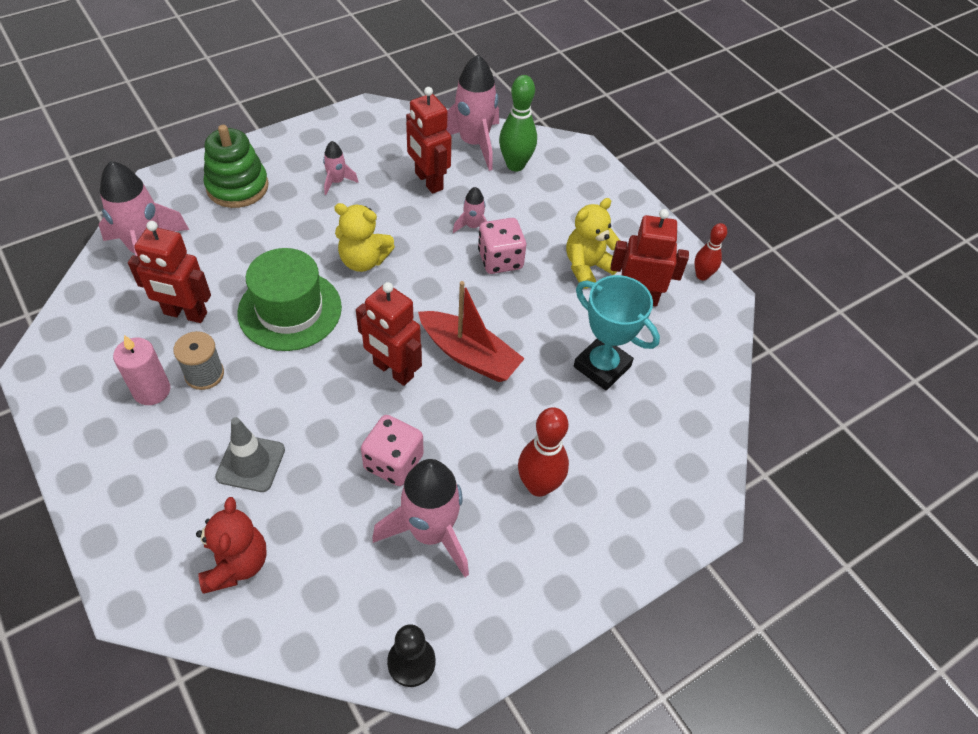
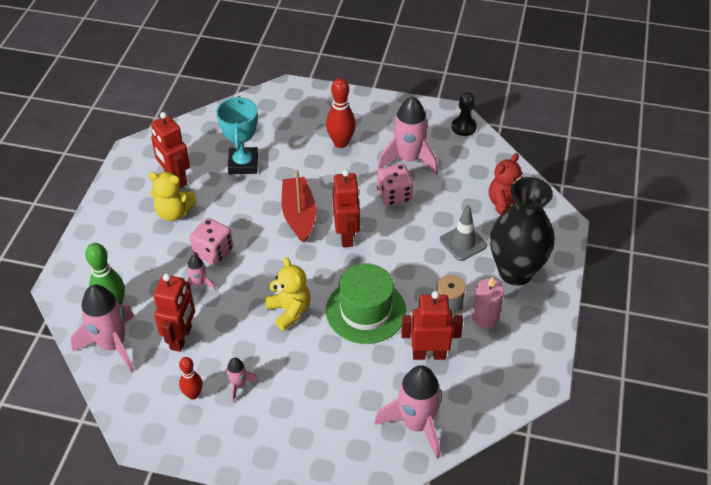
camera: 130 degrees left, 5 degrees down
red robot [128,221,211,323] -> red robot turned 60 degrees counterclockwise [401,291,463,360]
green stacking toy [203,125,269,208] -> none
red bowling pin [695,223,727,280] -> red bowling pin moved to [179,357,203,399]
none -> black vase [490,177,555,286]

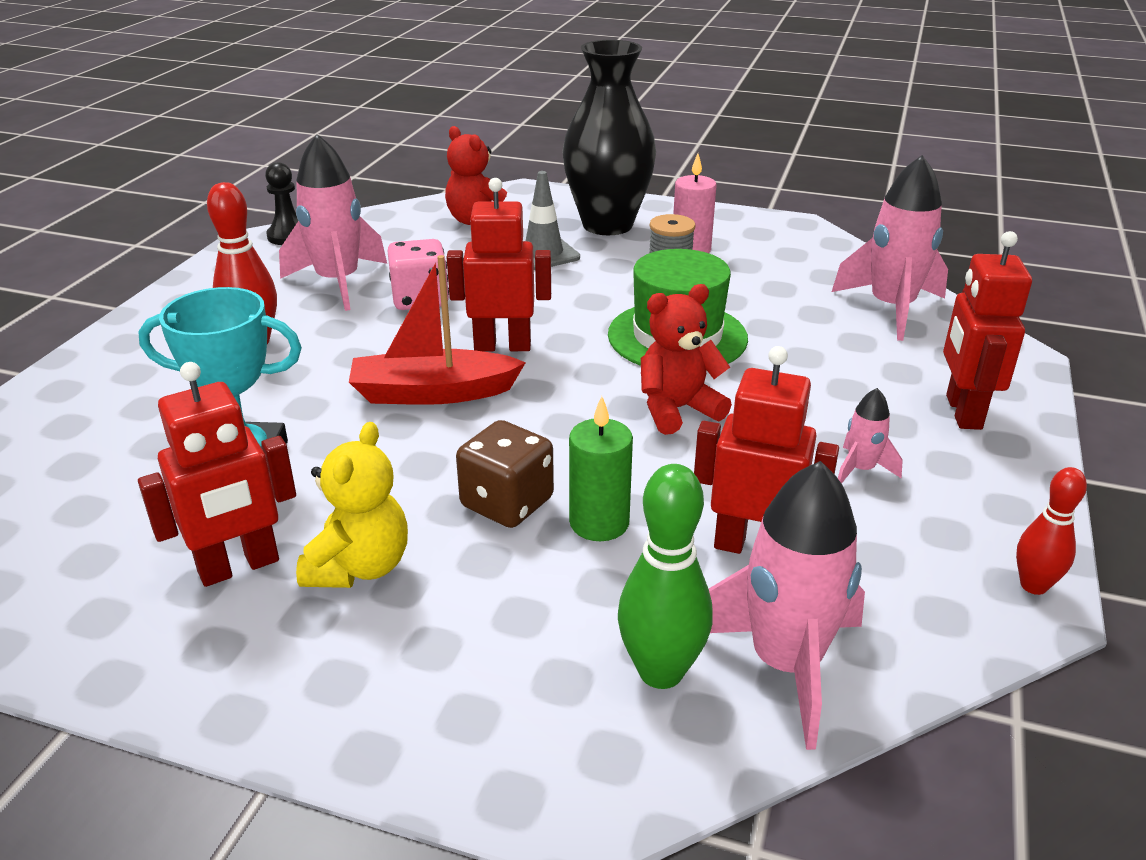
camera: 85 degrees left, 15 degrees down
red bowling pin [179,357,203,399] -> red bowling pin moved to [1016,467,1087,595]
pink rocket [186,255,216,290] -> green candle [569,396,633,541]
pink dice [190,218,233,265] -> brown dice [456,420,554,528]
yellow teddy bear [265,257,311,331] -> red teddy bear [641,284,732,435]
red robot [401,291,463,360] -> red robot moved to [943,231,1032,430]

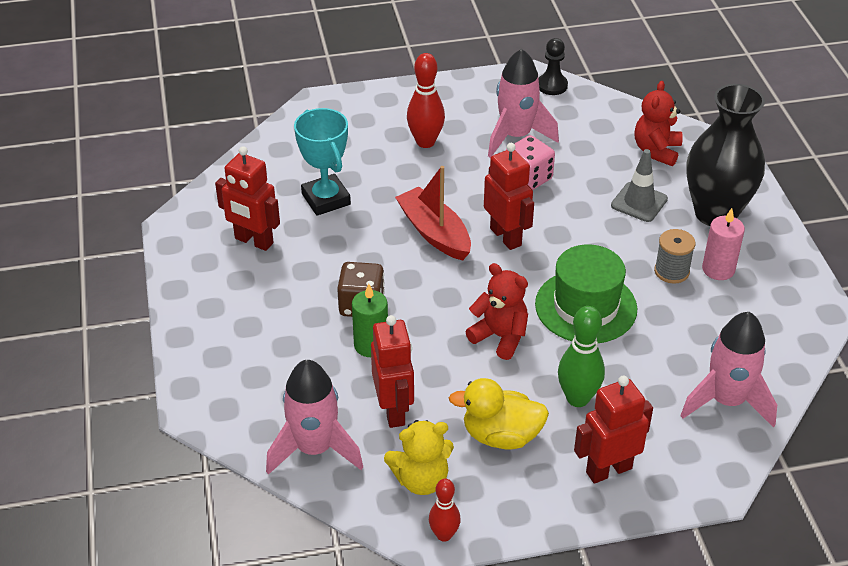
camera: 60 degrees right, 10 degrees up
yellow teddy bear [296,422,408,588] -> yellow teddy bear moved to [384,420,454,495]
green bowling pin [618,464,713,689] -> green bowling pin moved to [558,306,605,407]
pink rocket [838,388,903,484] -> yellow duck [449,378,549,450]

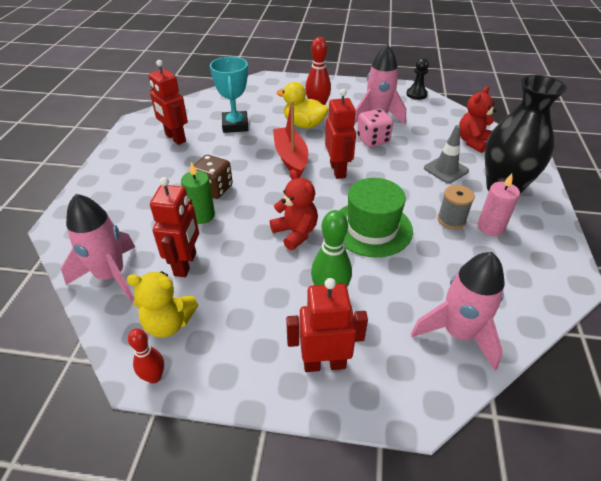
camera: 20 degrees right, 0 degrees up
yellow duck [449,378,549,450] -> yellow duck moved to [276,82,329,128]

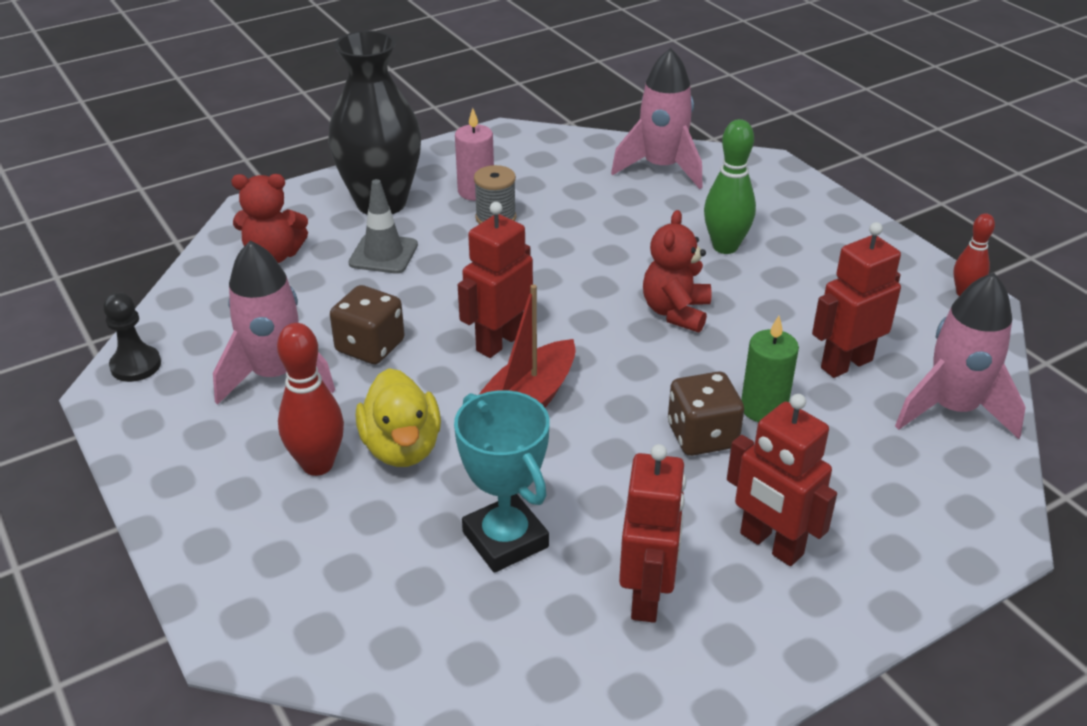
camera: 130 degrees left, 5 degrees down
yellow teddy bear [127,271,198,338] -> none
turquoise trophy [210,57,248,133] -> turquoise trophy turned 75 degrees counterclockwise [454,390,550,573]
red robot [286,278,368,372] -> red robot moved to [727,394,837,566]
green hat [339,178,413,257] -> none
pink dice [357,109,393,147] -> brown dice [330,285,405,364]

